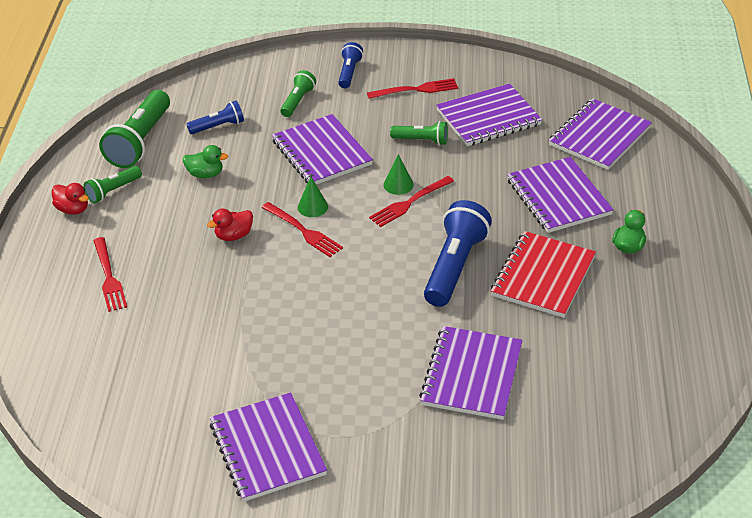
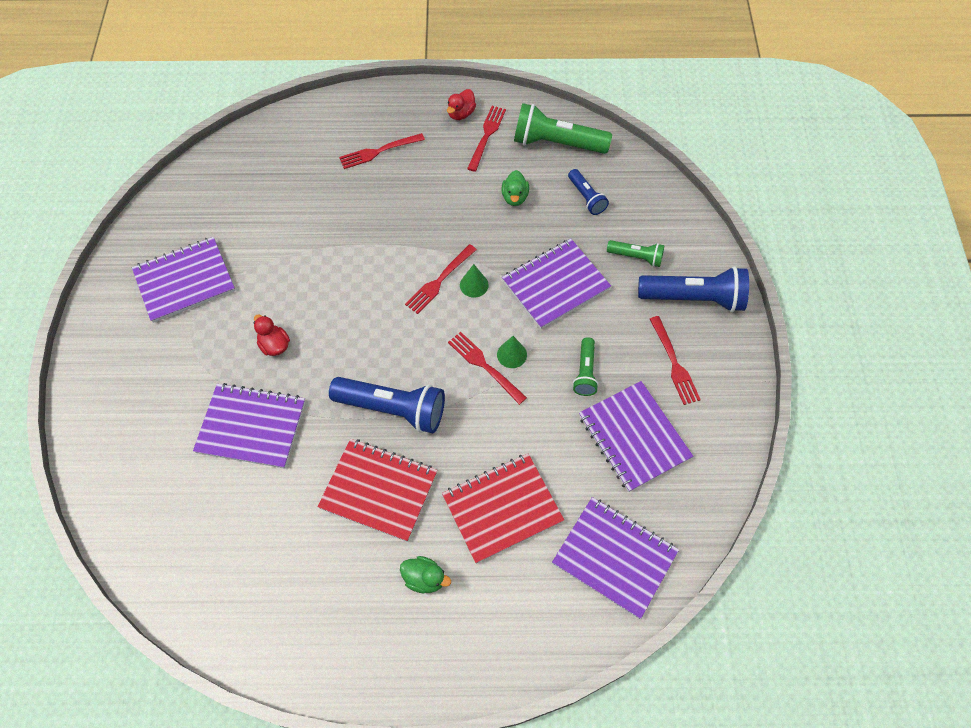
camera: 85 degrees right, 20 degrees up
green flashlight [84,166,142,203] -> red fork [467,106,506,172]
red duck [207,208,253,241] -> red duck moved to [253,314,290,356]
blue flashlight [338,42,363,88] -> blue flashlight [638,266,749,312], size x1.84
purple notebook [507,157,614,233] -> red notebook [442,454,564,564]

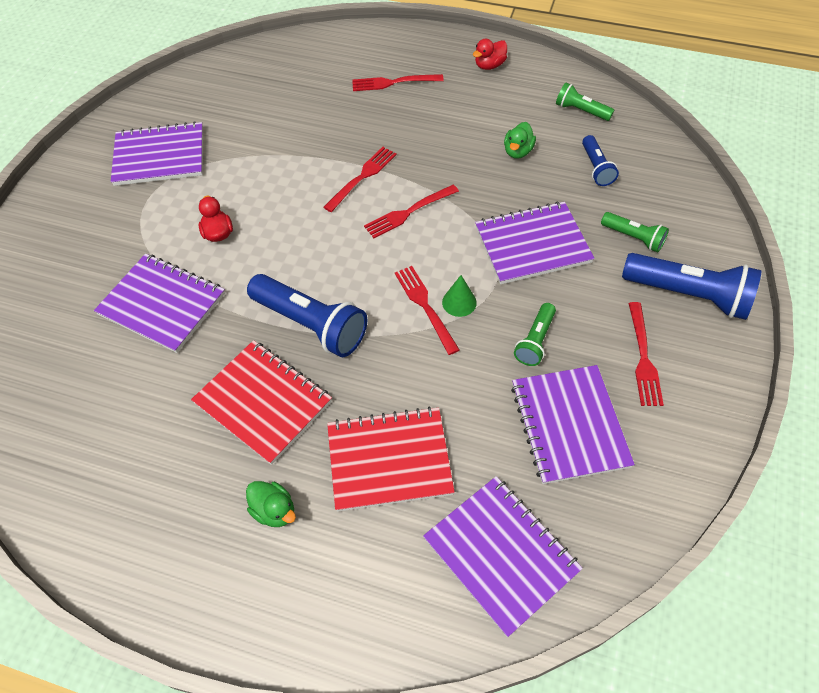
camera: 20 degrees right, 5 degrees down
green cone [460,264,489,298] -> none
red fork [467,106,506,172] -> red fork moved to [323,147,397,212]
green flashlight [514,103,612,154] -> green flashlight [556,83,614,121], size x0.54

